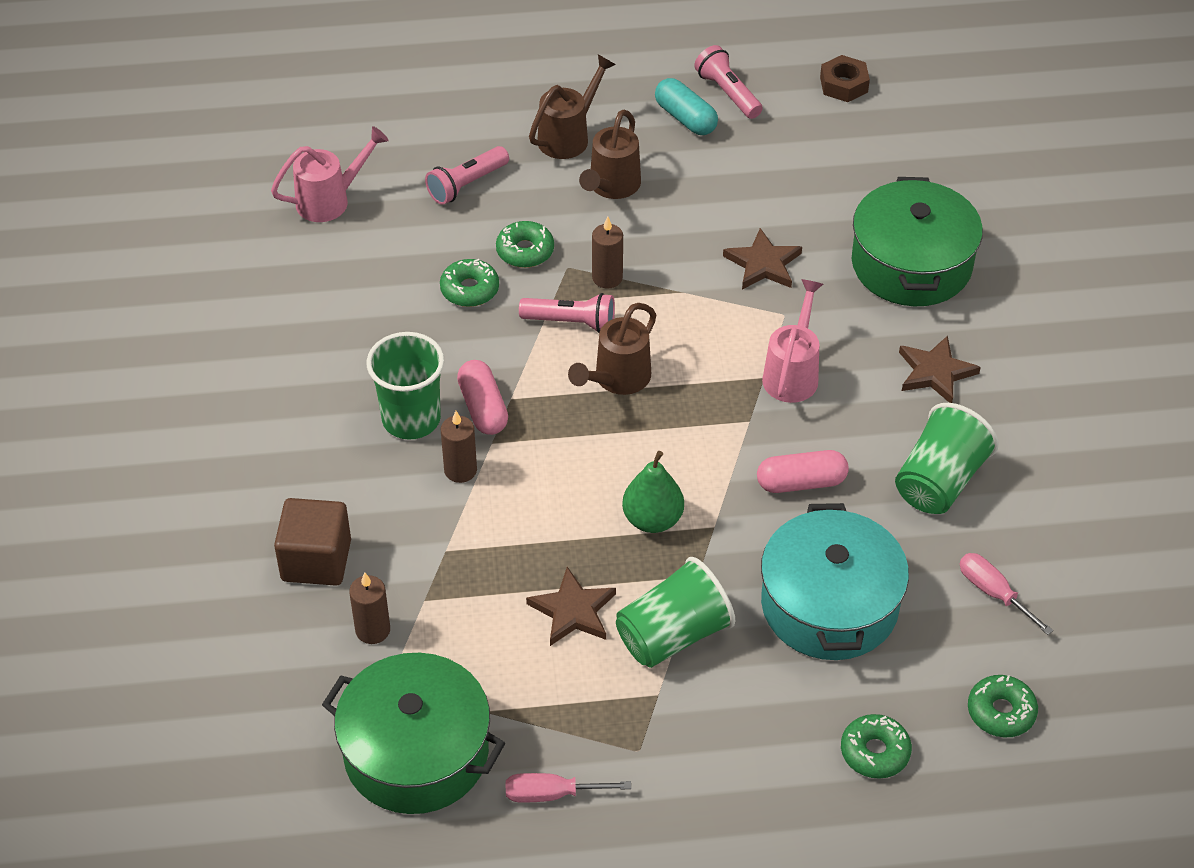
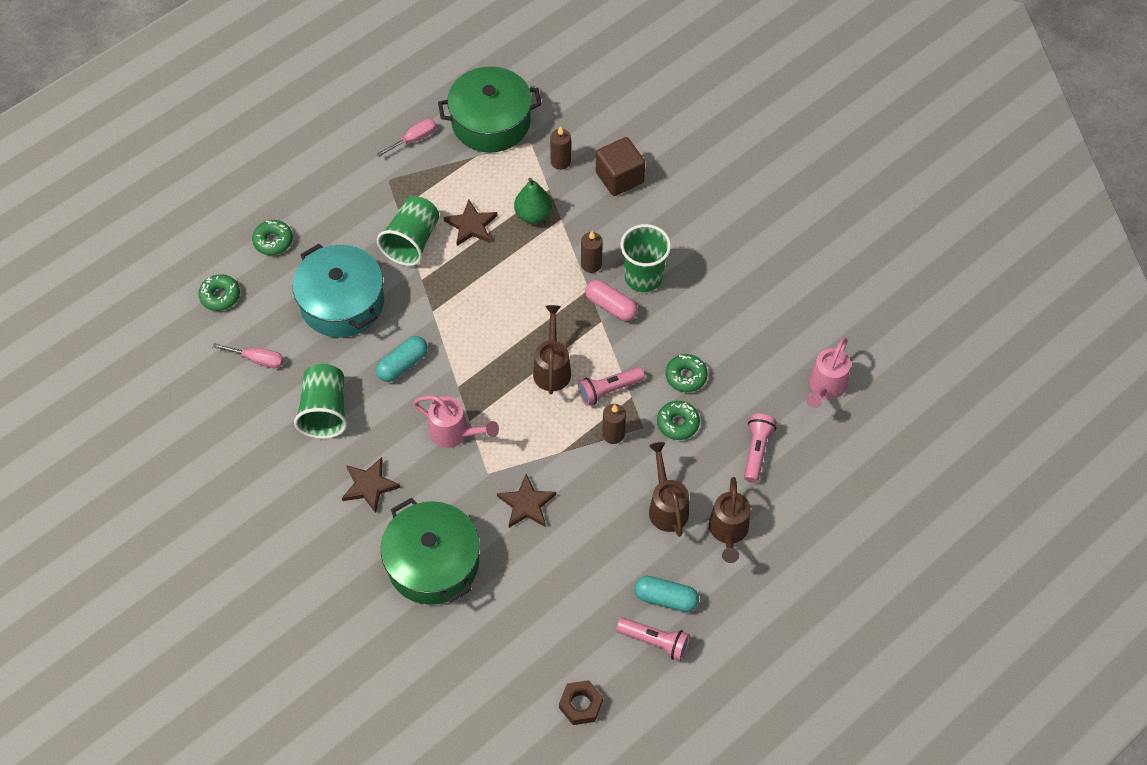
camera: 145 degrees right, 10 degrees up
green pear [622,451,684,533] -> green pear moved to [514,178,552,224]
pink capsule [757,450,849,493] -> turquoise capsule [376,336,428,382]
pink watering can [762,279,823,403] -> pink watering can turned 45 degrees counterclockwise [413,395,499,448]

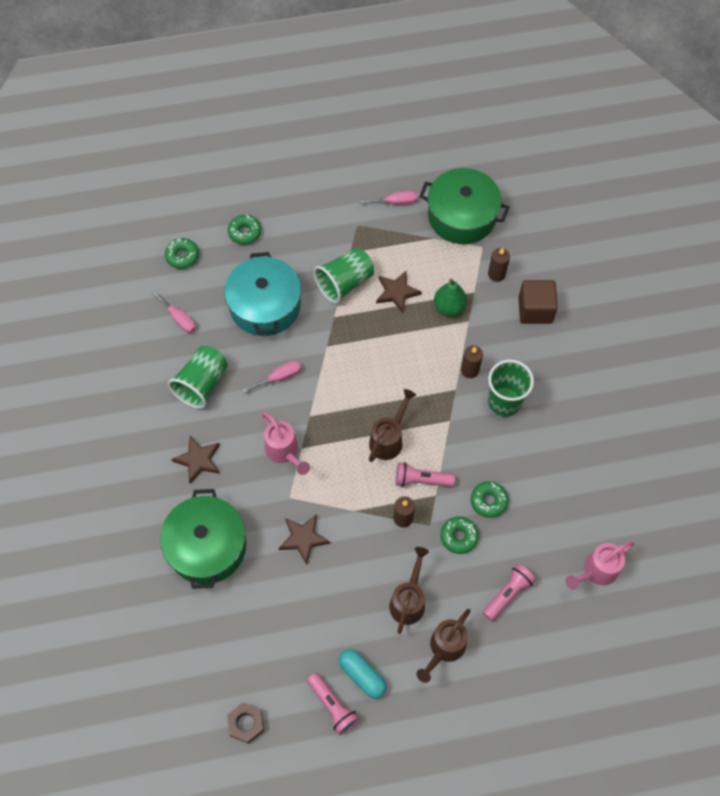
camera: 30 degrees right, 5 degrees up
turquoise capsule [376,336,428,382] -> pink screwdriver [242,361,301,393]
pink capsule [585,280,638,321] -> none

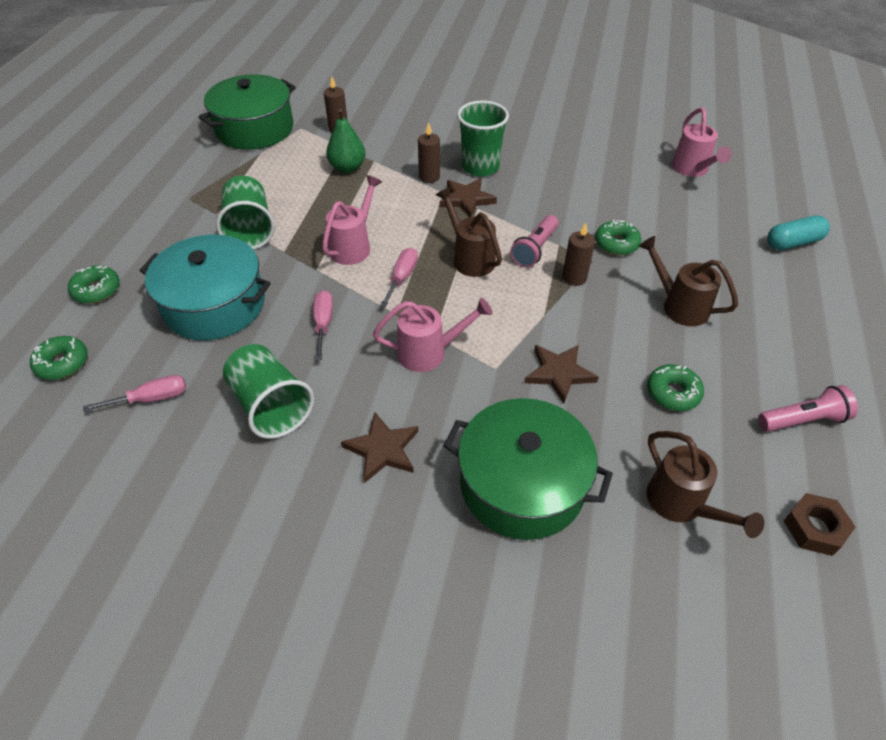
camera: 65 degrees left, 15 degrees down
turquoise capsule [339,649,387,699] -> turquoise capsule moved to [767,215,830,250]
pink screwdriver [359,191,418,205] -> pink screwdriver moved to [380,248,418,308]
brown star [376,270,422,313] -> brown star moved to [439,178,497,217]
brown watering can [417,609,470,683] -> brown watering can moved to [646,431,764,538]
green donut [471,481,509,518] -> green donut moved to [647,364,704,411]
pink flashlight [483,564,536,621] -> none
brown cube [518,280,558,324] -> none
none -> pink watering can [322,175,382,265]

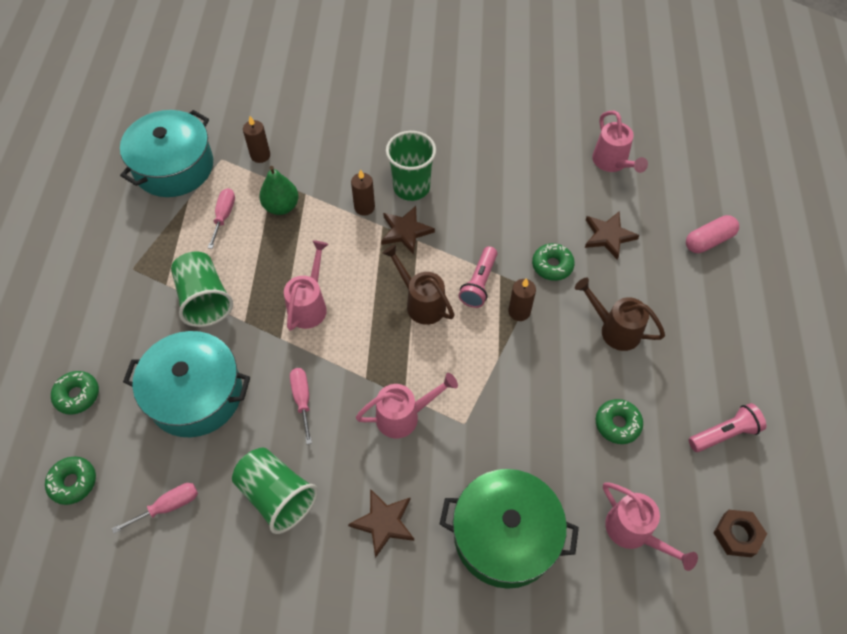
camera: 10 degrees left, 10 degrees up
green pot [199,74,296,150] -> turquoise pot [120,110,213,197]
pink screwdriver [380,248,418,308] -> pink screwdriver moved to [208,188,235,249]
brown star [524,345,598,403] -> brown star moved to [585,212,639,260]
brown watering can [646,431,764,538] -> pink watering can [603,482,698,571]
turquoise capsule [767,215,830,250] -> pink capsule [686,215,739,253]

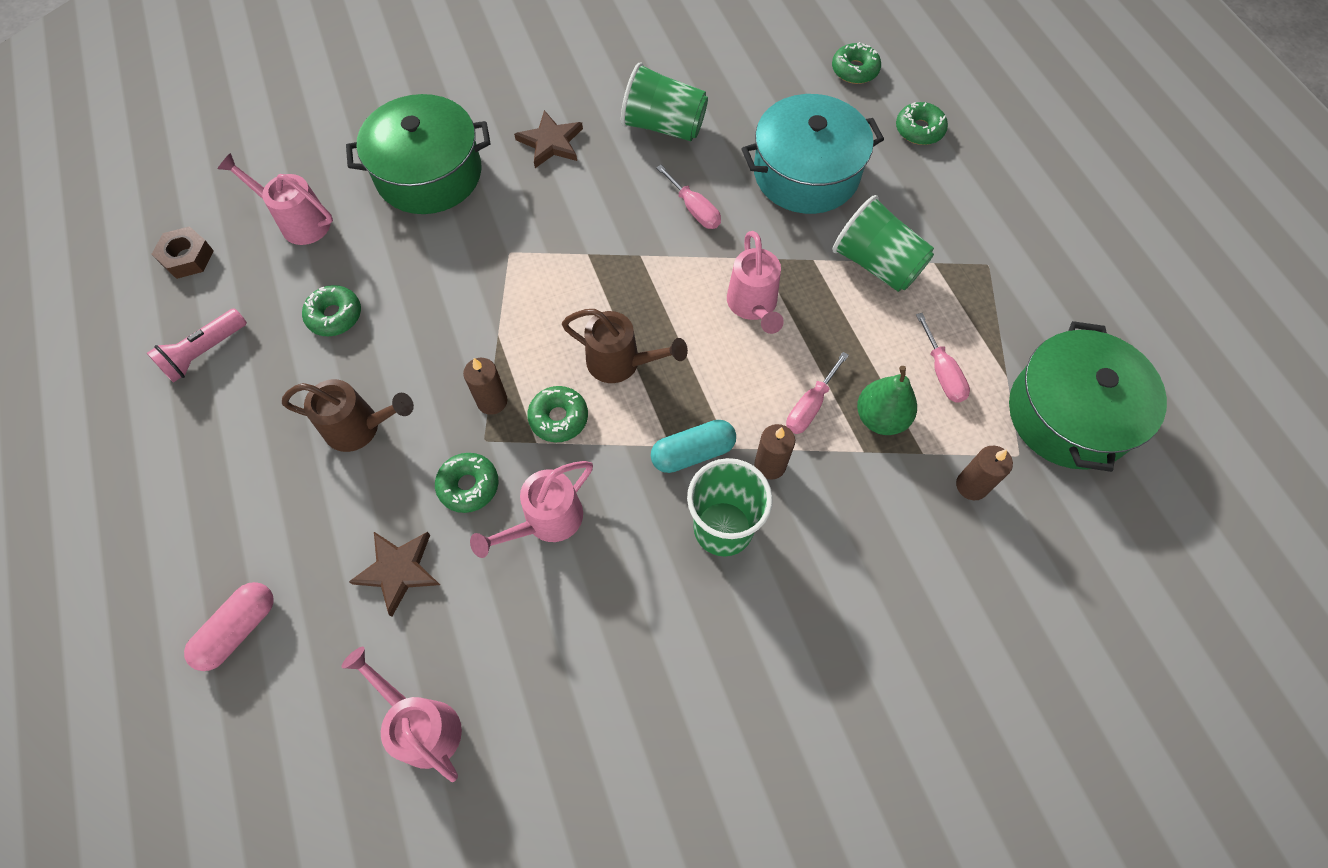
camera: 155 degrees right, 5 degrees up
pink screwdriver [112,483,198,534] -> pink screwdriver moved to [786,352,849,434]
turquoise pot [120,110,213,197] -> green pot [1009,321,1167,472]
pink watering can [356,373,458,438] -> pink watering can moved to [470,461,593,558]
brown star [381,206,435,255] -> turquoise capsule [651,420,736,473]
pink flashlight [459,246,497,308] -> green donut [527,386,588,442]

